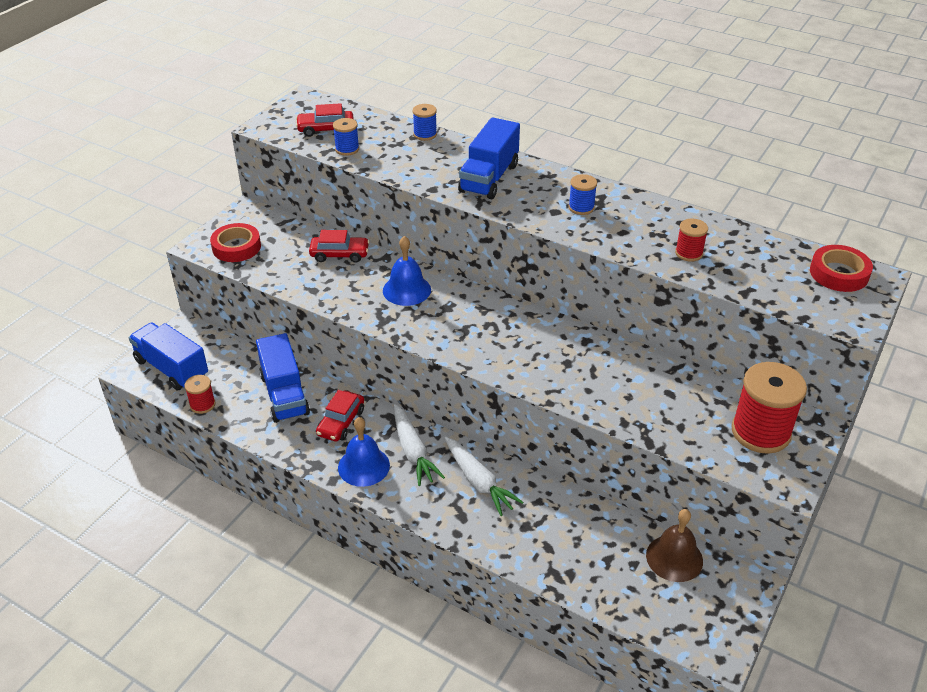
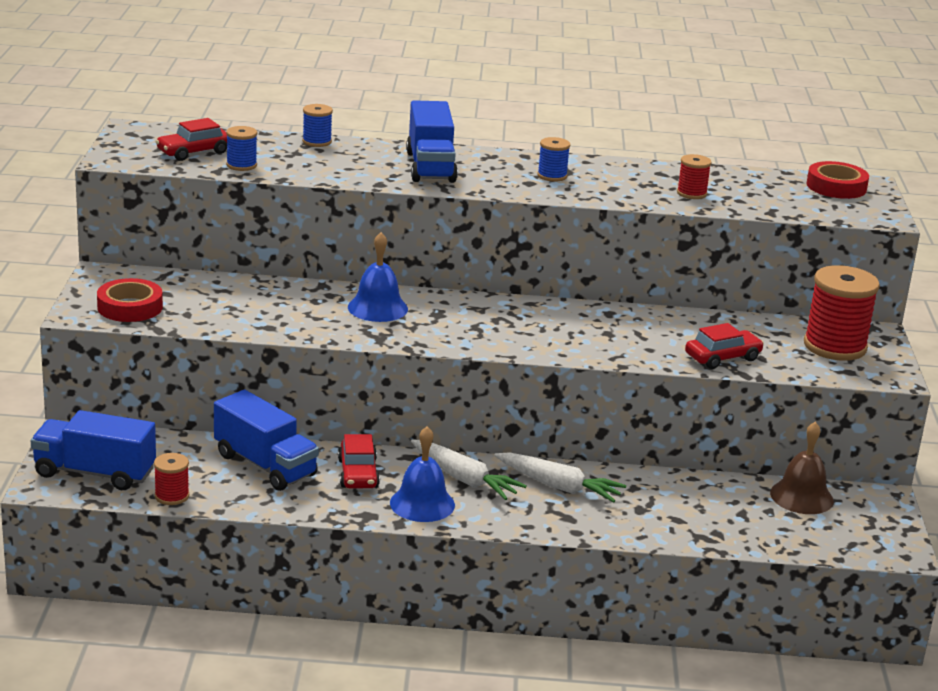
camera: 30 degrees left, 15 degrees down
red car [309,230,370,263] -> red car moved to [685,323,764,369]

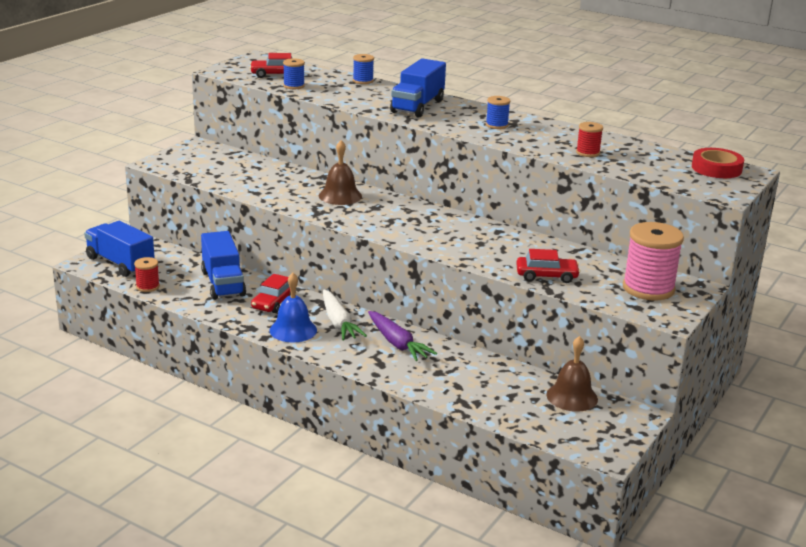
camera: 30 degrees right, 0 degrees up
red tape [97,278,163,322] -> none
blue bell [348,232,408,322] -> brown bell [319,140,362,205]
white carrot [494,452,626,503] -> purple carrot [368,311,437,361]
red spool [804,265,880,361] -> pink spool [623,222,684,301]

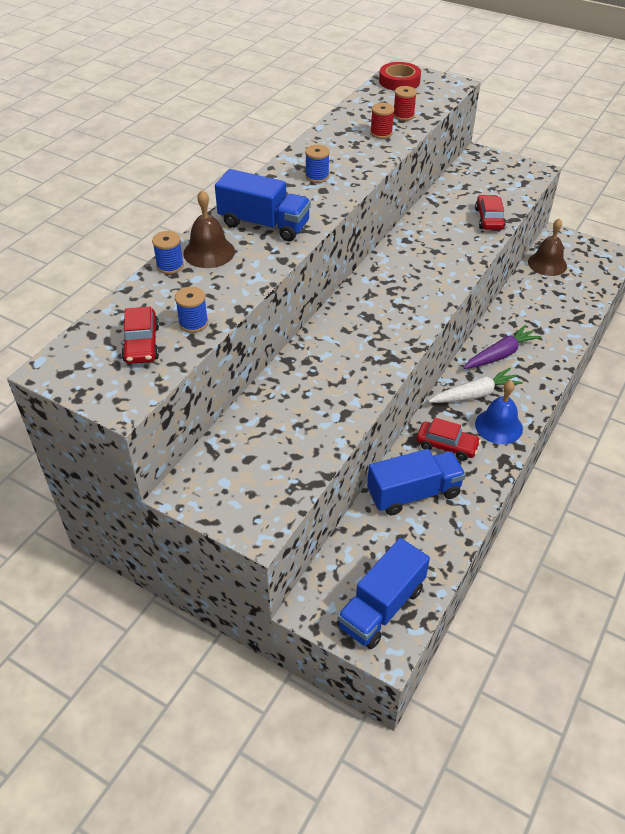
camera: 90 degrees left, 20 degrees up
red spool [134,257,160,292] -> red spool moved to [393,86,417,121]
brown bell [319,140,362,205] -> brown bell moved to [183,190,235,268]
pink spool [623,222,684,301] -> none

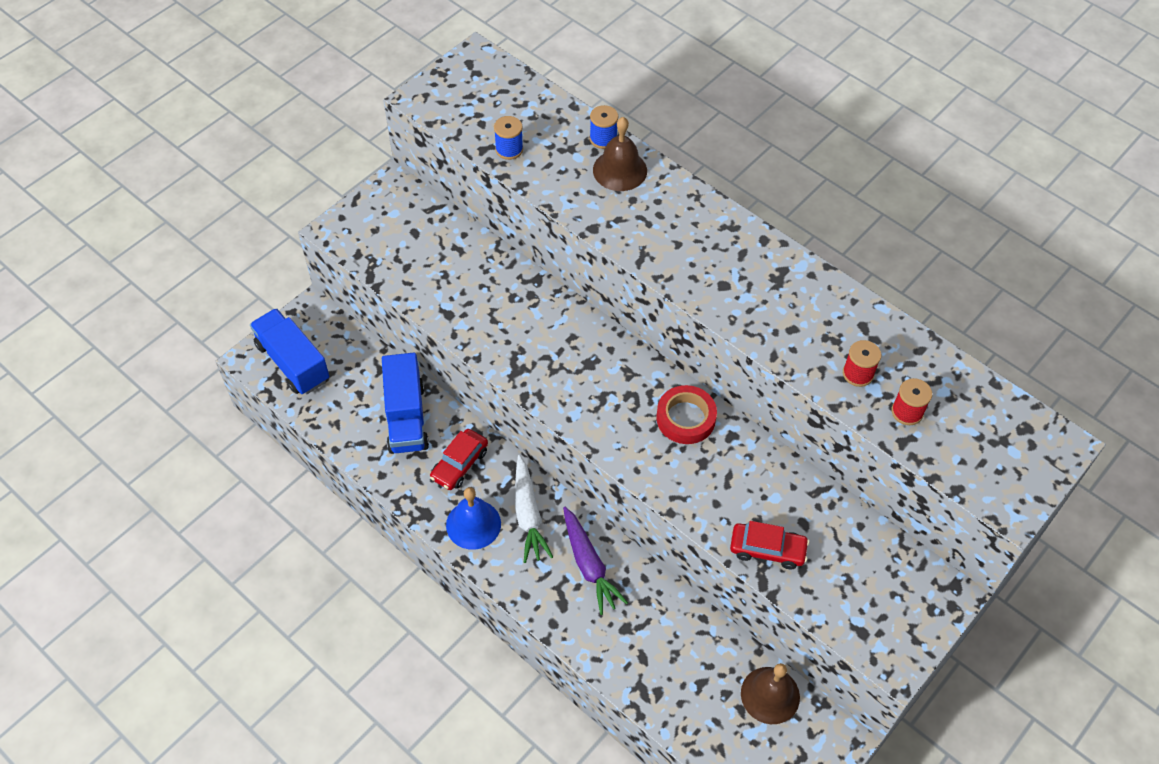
camera: 100 degrees right, 10 degrees up
red car [121,307,159,364] -> none
blue truck [215,169,311,241] -> none
blue spool [305,145,330,183] -> none
red tape [379,62,421,91] -> red tape moved to [656,385,717,444]

